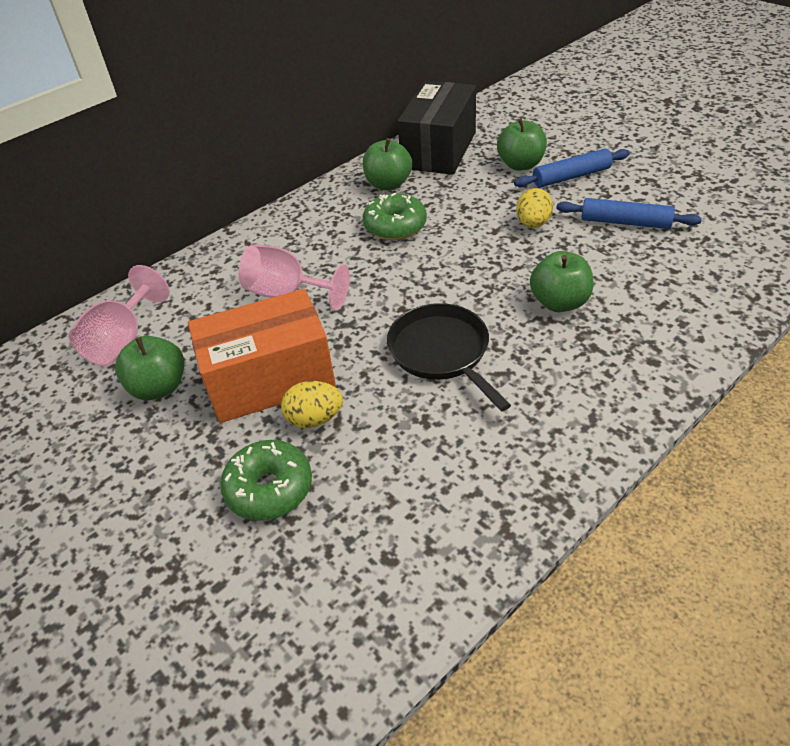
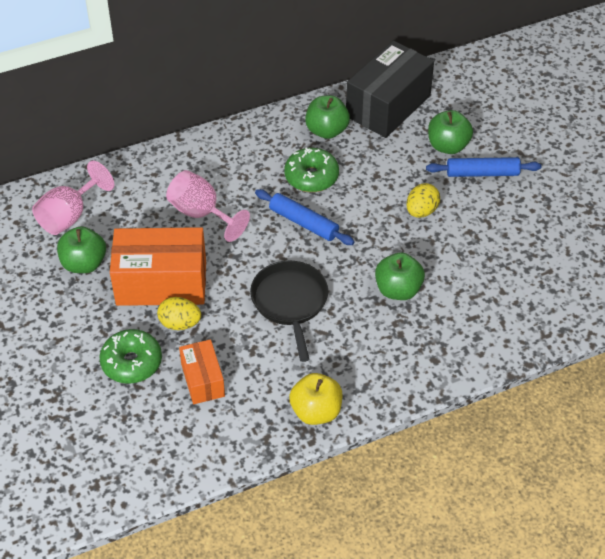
camera: 15 degrees right, 5 degrees up
blue rolling pin [556,198,702,229] -> blue rolling pin moved to [255,189,354,245]
none -> orange box [179,339,225,404]
none -> yellow apple [289,373,343,425]

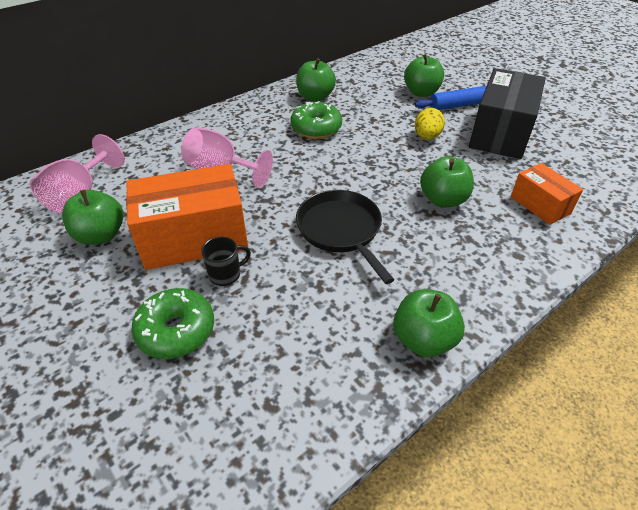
camera: 15 degrees left, 5 degrees down
yellow egg [157,297,201,330] -> black mug [201,237,251,286]
orange box [179,339,225,404] -> orange box moved to [511,163,583,225]
blue rolling pin [255,189,354,245] -> none
yellow apple [289,373,343,425] -> green apple [393,289,465,357]
black box [346,40,434,138] -> black box moved to [469,68,546,159]

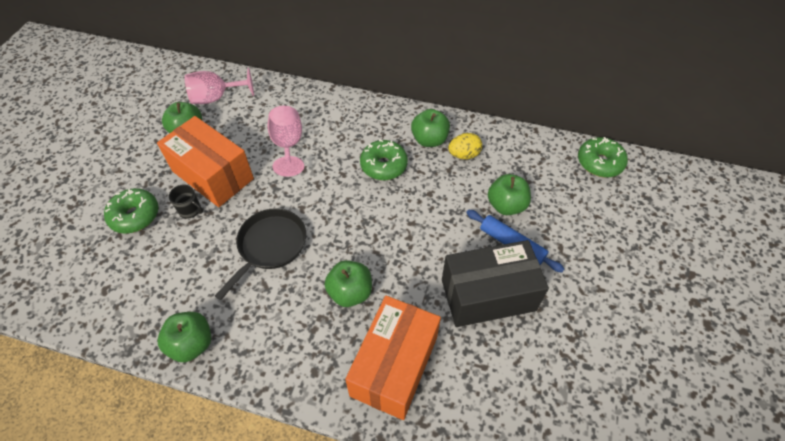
camera: 55 degrees right, 10 degrees up
yellow egg [415,108,445,140] -> yellow egg moved to [448,133,482,159]
orange box [511,163,583,225] -> orange box [345,296,441,420], size x1.83
none -> green donut [578,137,628,177]

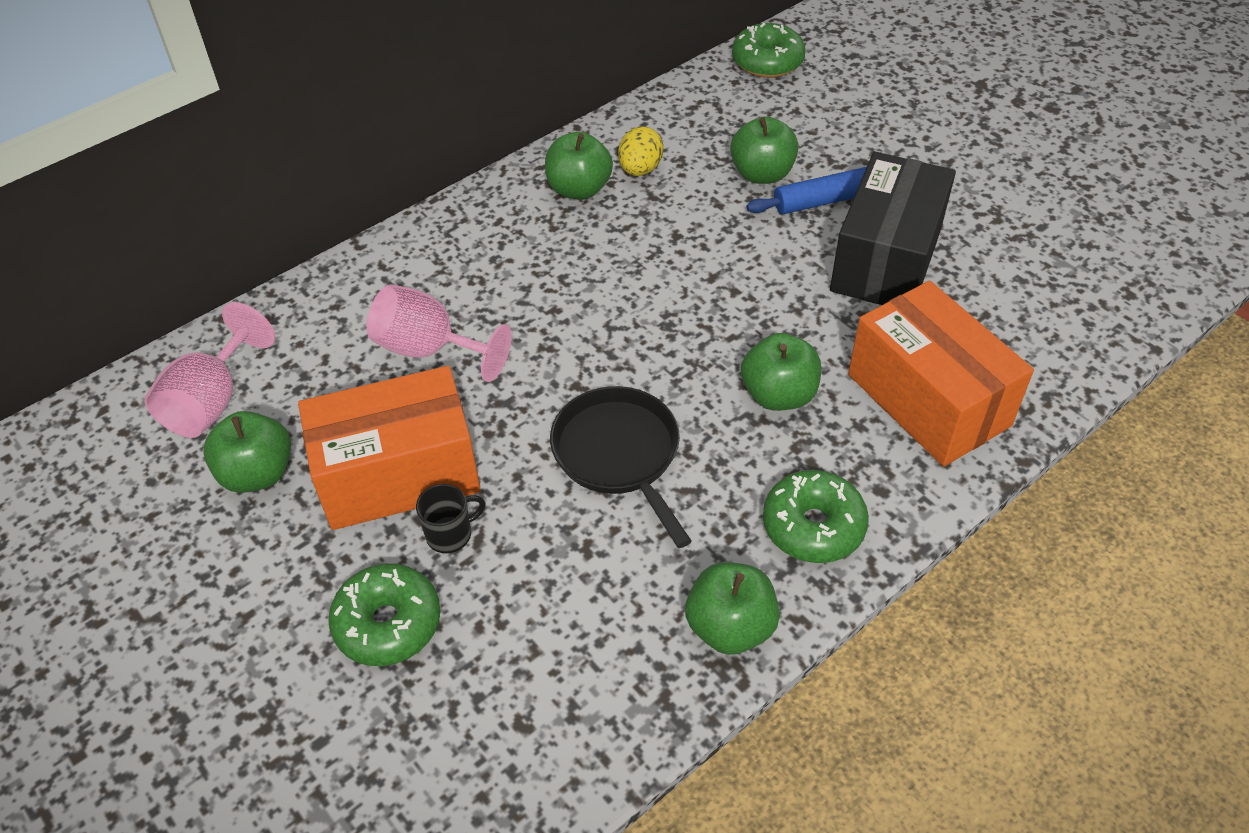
camera: 55 degrees left, 5 degrees down
green donut [360,139,408,180] -> green donut moved to [763,470,869,563]

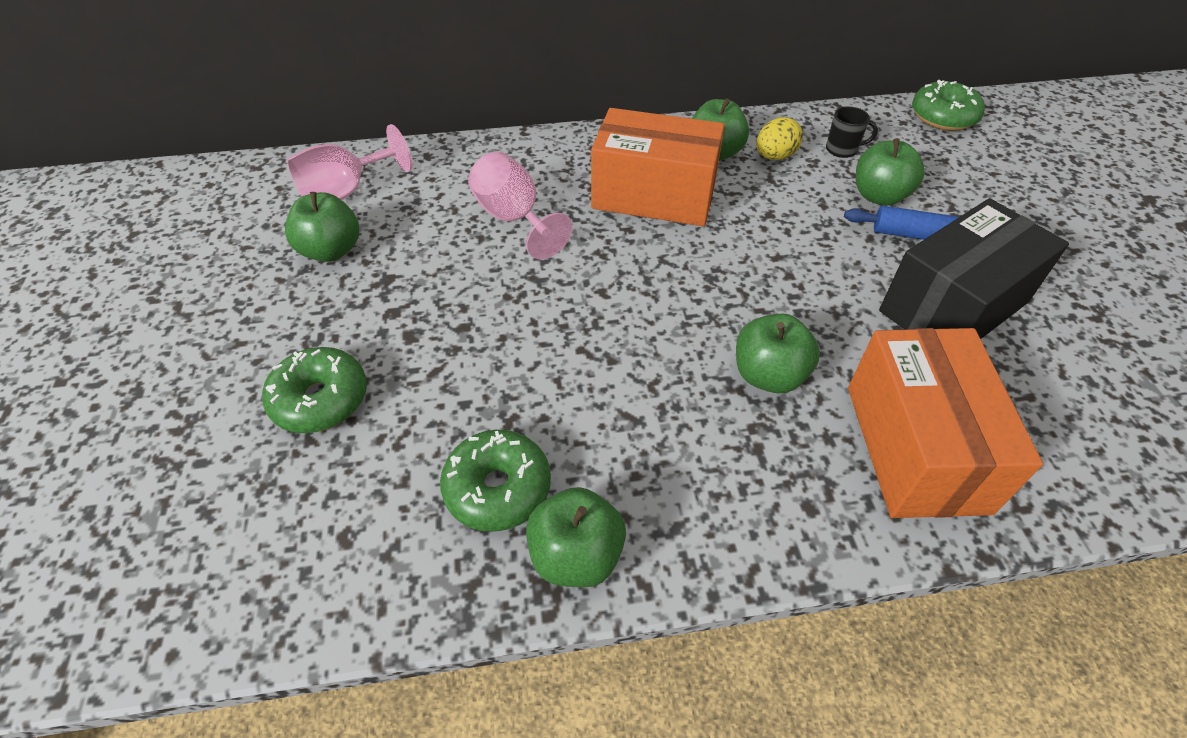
camera: 30 degrees right, 0 degrees up
orange box [298,366,481,530] -> orange box moved to [591,108,725,226]
black mug [416,484,485,553] -> black mug moved to [826,106,878,158]
black pan [550,386,692,548] -> none
green donut [763,470,869,563] -> green donut moved to [440,430,551,532]

